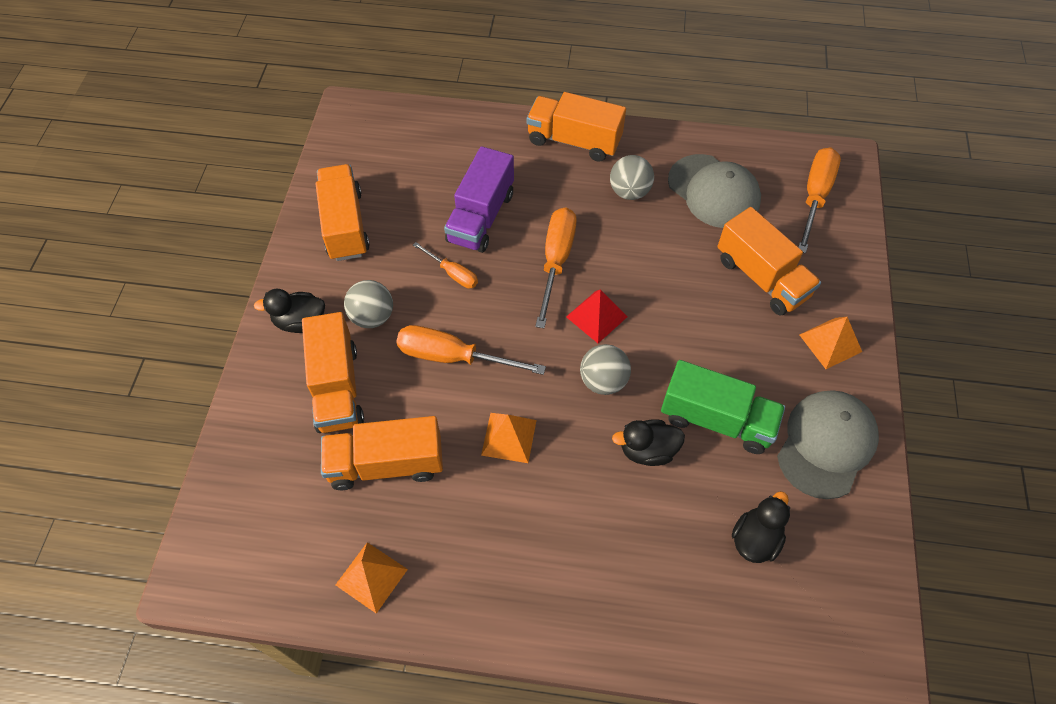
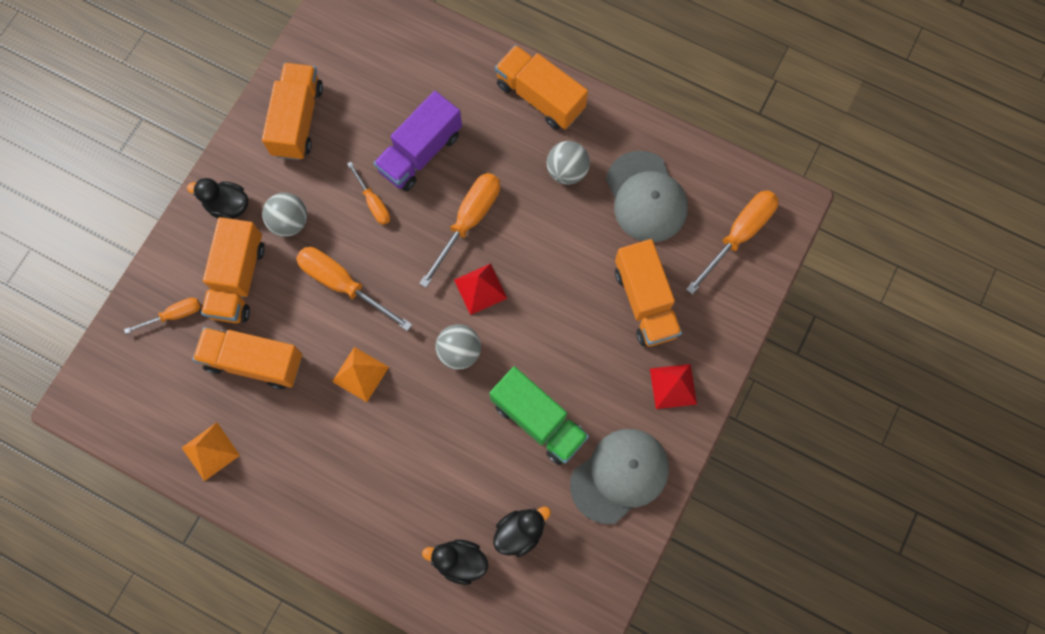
camera: 20 degrees right, 15 degrees up
black duck [612,419,685,466] -> black duck moved to [422,540,488,585]
orange pyramid [799,317,862,369] -> red pyramid [650,364,697,409]
none -> orange screwdriver [124,298,201,334]

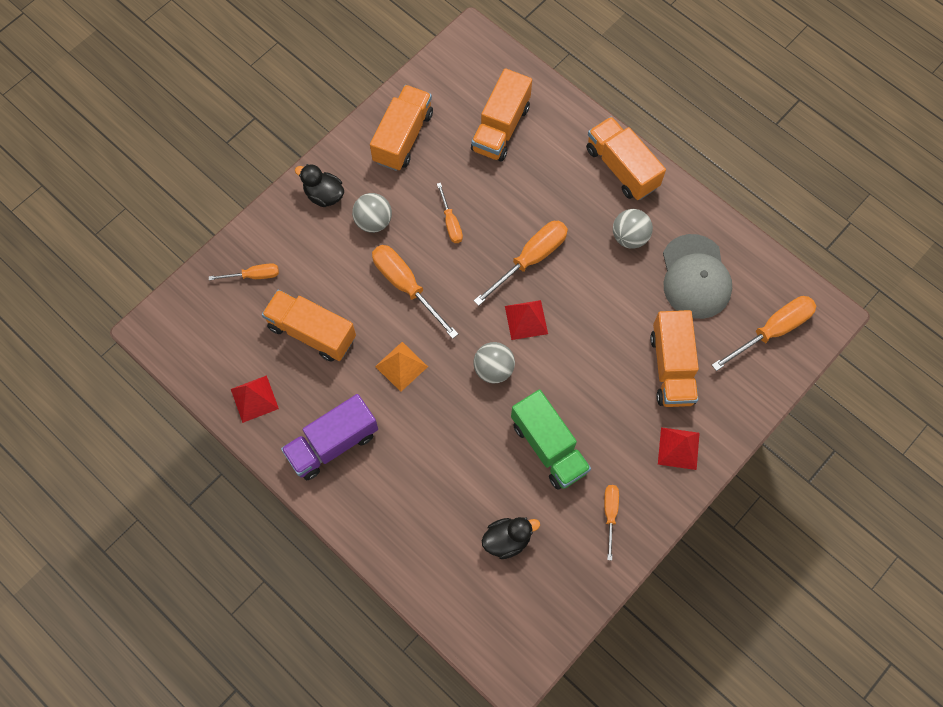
camera: 15 degrees right, 5 degrees down
orange pyramid [182,422,240,481] -> red pyramid [231,375,279,423]
orange truck [201,217,265,323] -> orange truck moved to [471,68,532,162]
purple truck [374,91,462,191] -> purple truck moved to [281,394,378,480]
black duck [422,540,488,585] -> none
grey cap [570,429,669,524] -> orange screwdriver [604,485,619,560]

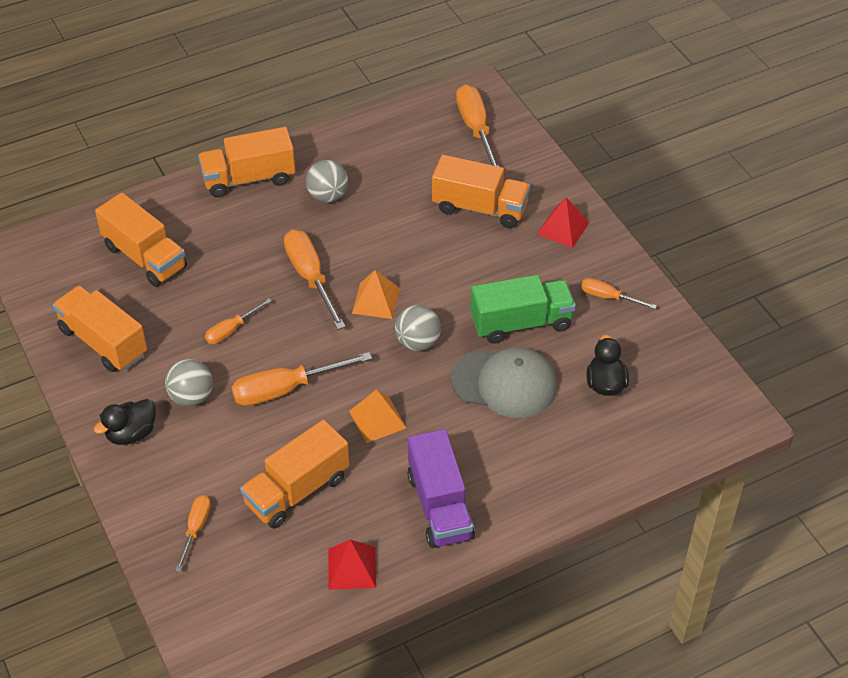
camera: 70 degrees left, 20 degrees down
orange screwdriver [437,183,463,243] -> orange screwdriver turned 135 degrees clockwise [205,298,272,344]
red pyramid [505,300,548,340] -> orange pyramid [352,270,400,319]
grey cap [663,234,732,319] -> grey cap moved to [451,347,557,418]

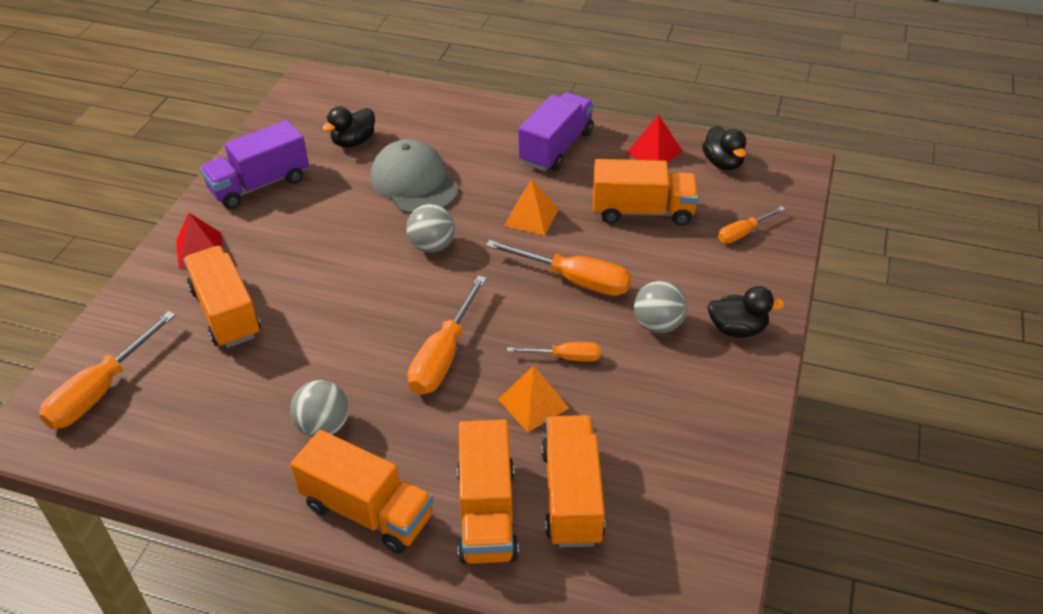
camera: 135 degrees left, 5 degrees down
orange truck [53,286,147,372] -> orange truck moved to [457,419,519,564]
orange pyramid [352,270,400,319] -> orange pyramid moved to [498,365,569,432]
green truck [470,275,576,344] -> none
orange screwdriver [581,278,657,309] -> purple truck [200,120,309,209]
none -> black duck [702,126,746,170]

